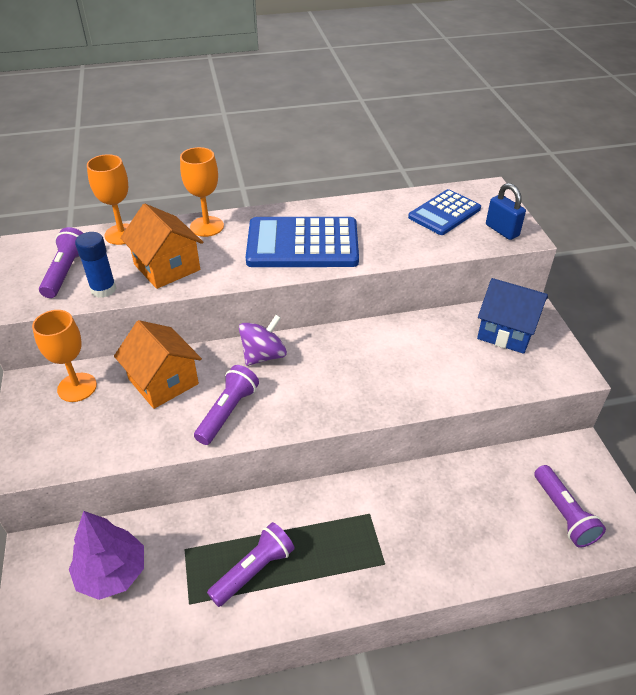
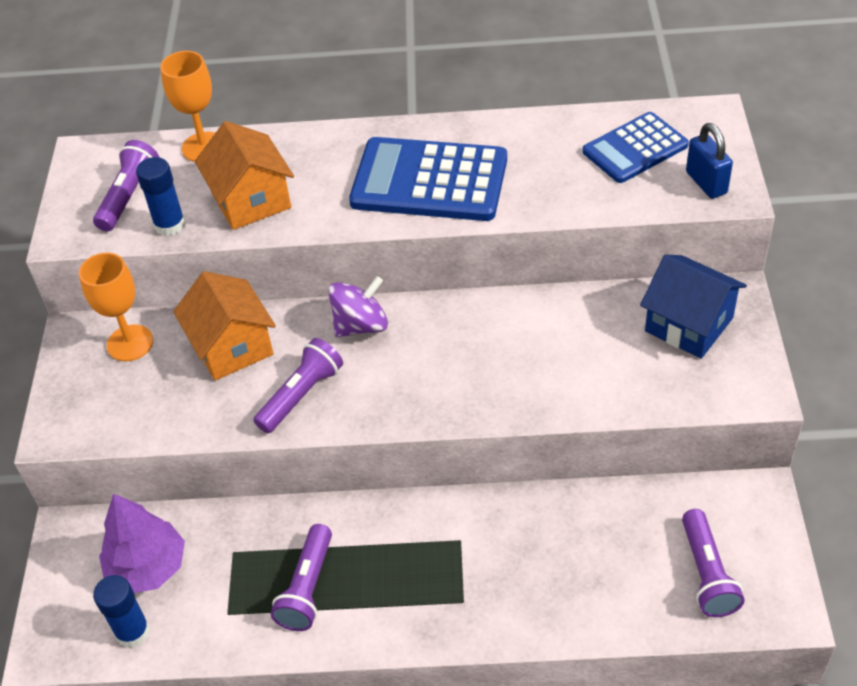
camera: 15 degrees right, 5 degrees up
orange goblet [180,147,224,237] -> none
purple flashlight [207,522,295,607] -> purple flashlight turned 135 degrees clockwise [271,524,332,631]
none -> blue glue stick [93,575,150,648]

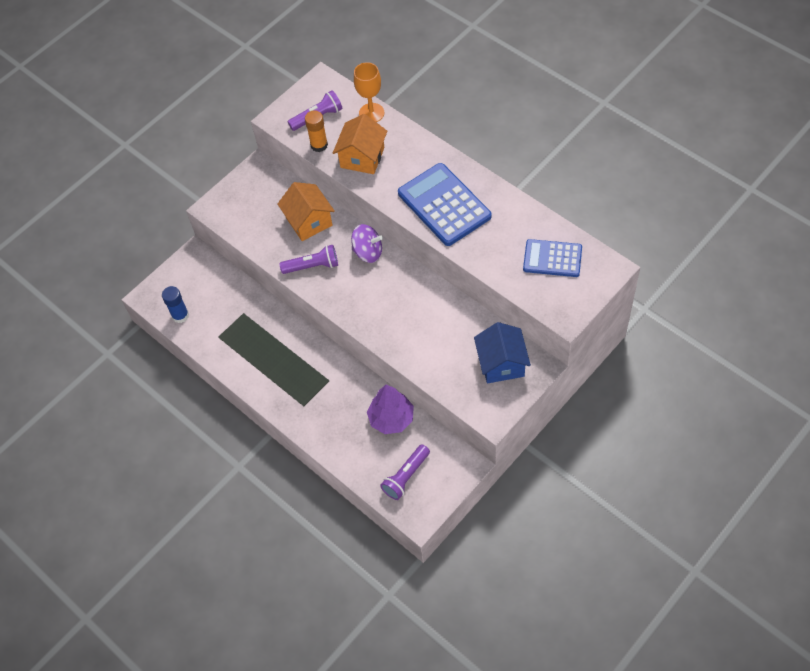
camera: 45 degrees right, 10 degrees up
orange goblet [79,253,153,361] -> none
purple tree [99,494,185,593] -> purple tree moved to [367,385,414,434]
blue glue stick [136,157,185,236] -> orange glue stick [305,111,328,152]
orange house [173,271,276,381] -> orange house turned 45 degrees counterclockwise [277,182,335,241]
purple flashlight [271,524,332,631] -> none
blue padlock [686,123,733,199] -> none

